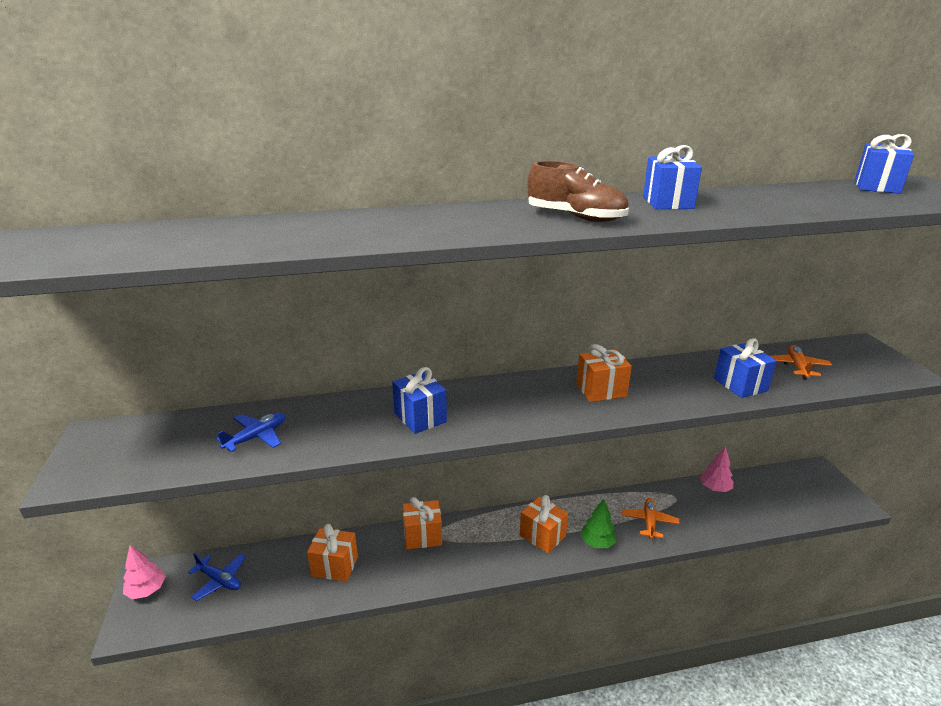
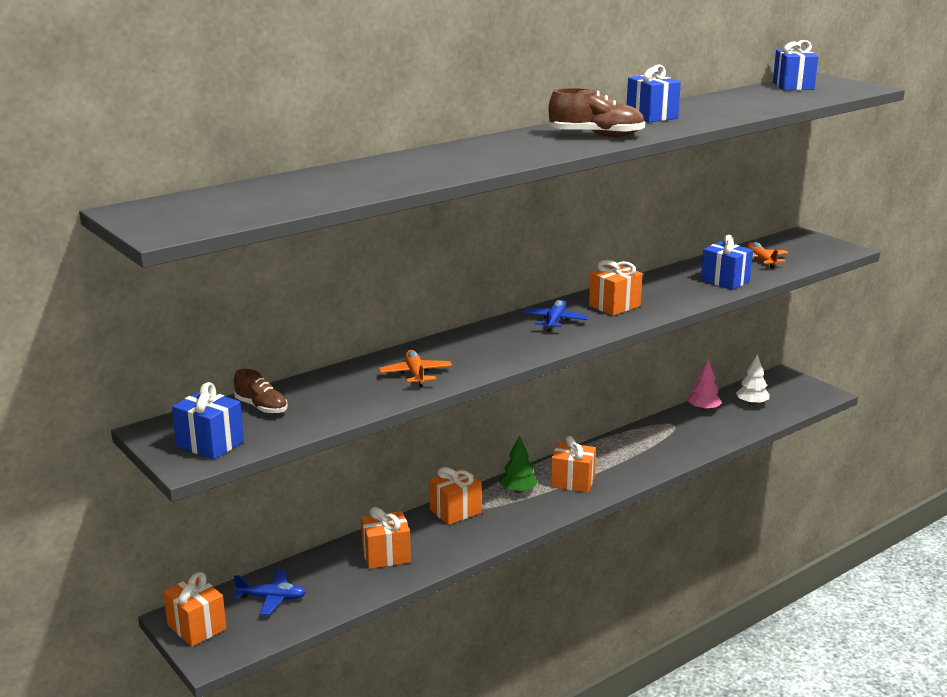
camera: 25 degrees left, 5 degrees down
pink tree [123,545,166,599] -> orange gift [163,572,227,646]
blue plane [216,413,285,452] -> blue plane moved to [523,300,589,331]
blue gift [392,367,447,434] -> blue gift moved to [172,382,244,460]
green tree [580,499,616,548] -> green tree moved to [500,435,538,493]
orange plane [622,498,680,539] -> orange plane moved to [379,350,452,387]
none -> brown shoe [234,369,288,414]
none -> white tree [736,354,770,406]

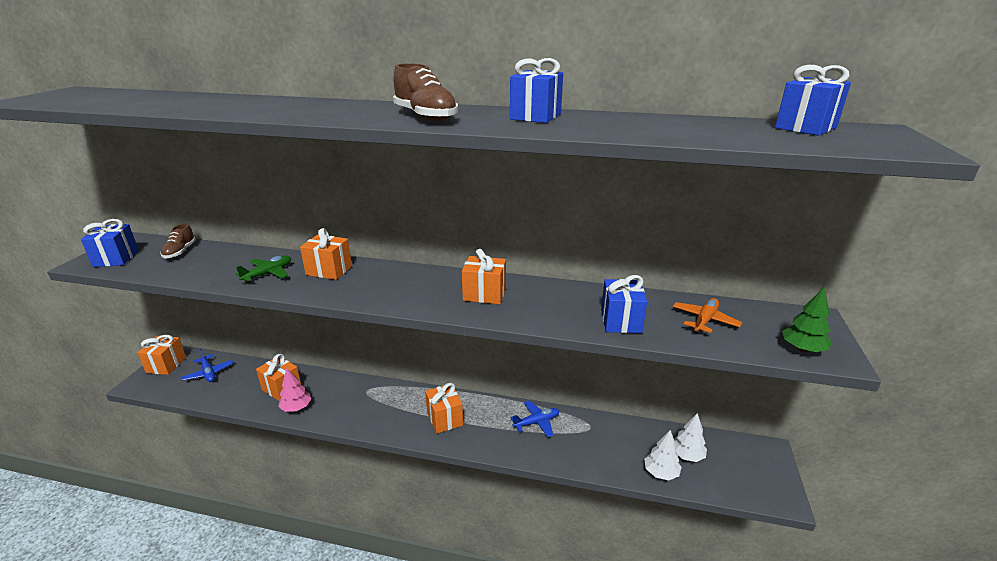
camera: 50 degrees right, 5 degrees up
orange plane [379,350,452,387] -> green plane [236,256,291,283]
orange gift [429,467,482,525] -> orange gift moved to [300,228,352,280]
green tree [500,435,538,493] -> green tree moved to [782,287,832,352]
blue plane [523,300,589,331] -> blue plane moved to [511,401,559,437]
pink tree [688,359,722,411] -> pink tree moved to [278,368,312,412]
none -> white tree [644,430,682,480]

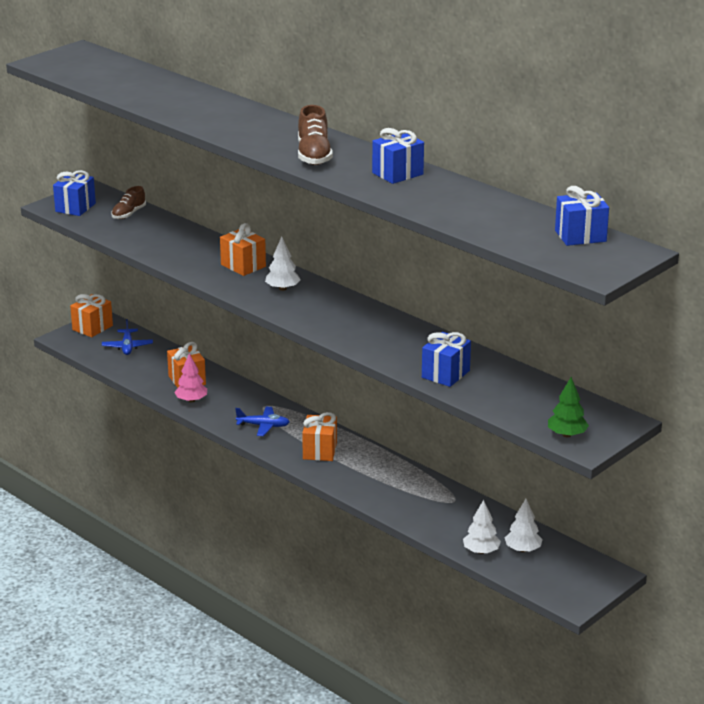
camera: 30 degrees right, 0 degrees up
green plane [236,256,291,283] -> none
orange gift [462,249,506,304] -> none
blue plane [511,401,559,437] -> blue plane moved to [235,407,290,436]
orange plane [673,298,742,334] -> none
none -> white tree [265,237,301,291]

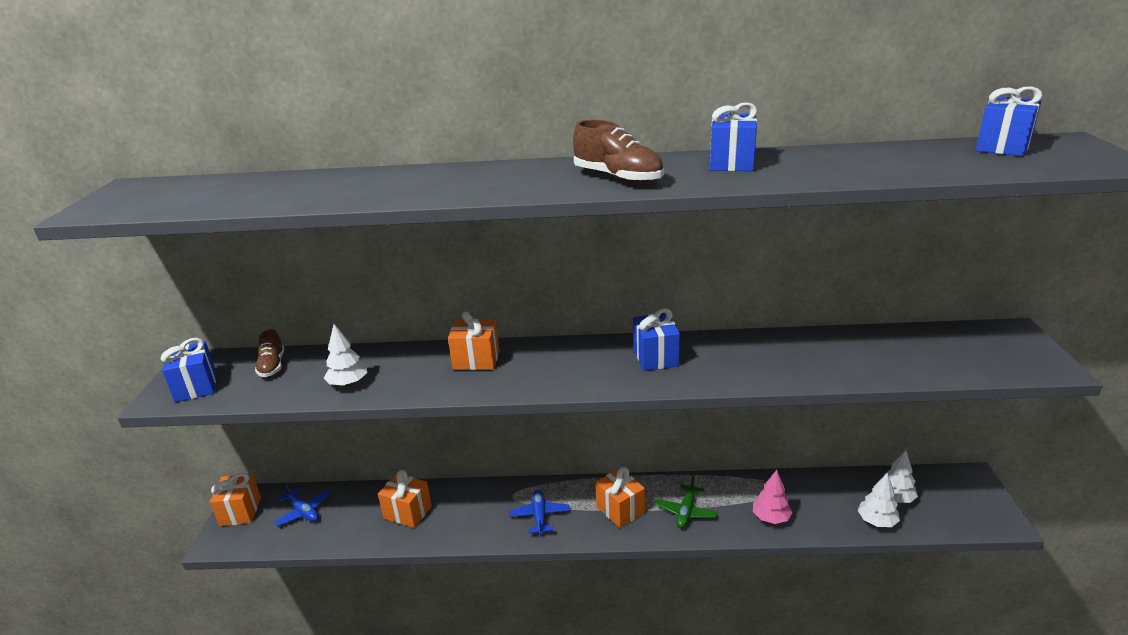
camera: 40 degrees left, 0 degrees up
pink tree [174,354,207,403] -> pink tree moved to [753,470,793,524]
blue plane [235,407,290,436] -> blue plane turned 60 degrees counterclockwise [509,490,570,535]
white tree [265,237,301,291] -> white tree moved to [324,324,367,387]
blue gift [422,332,471,387] -> blue gift moved to [633,308,680,371]
green tree [548,377,589,437] -> none
none -> green plane [655,476,718,528]

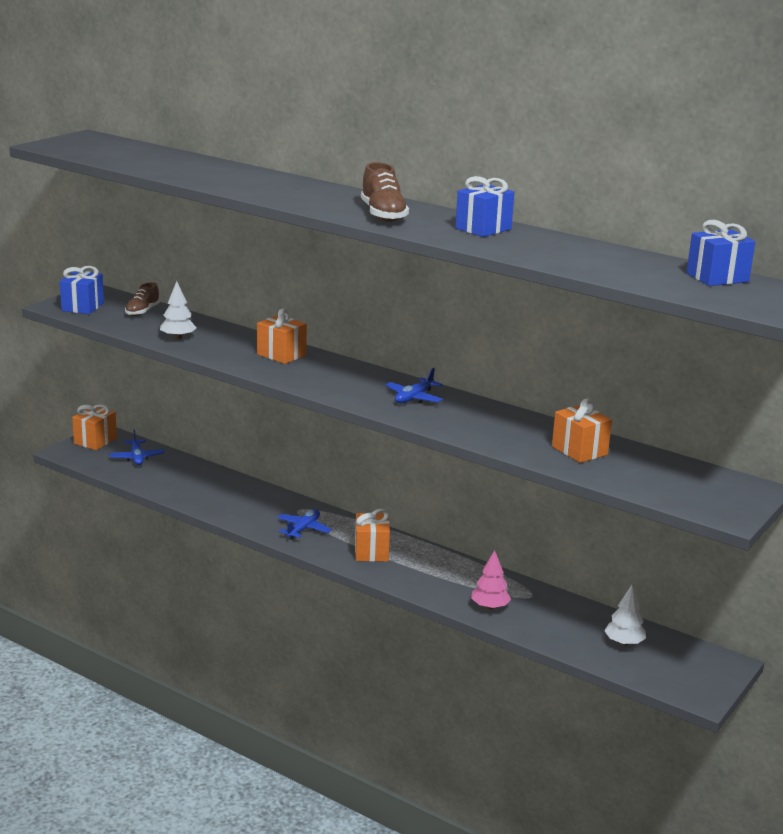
camera: 30 degrees right, 5 degrees down
orange gift [378,470,432,528] -> orange gift moved to [552,398,612,463]
blue gift [633,308,680,371] -> blue plane [385,368,443,403]
green plane [655,476,718,528] -> none
white tree [858,473,900,527] -> none

